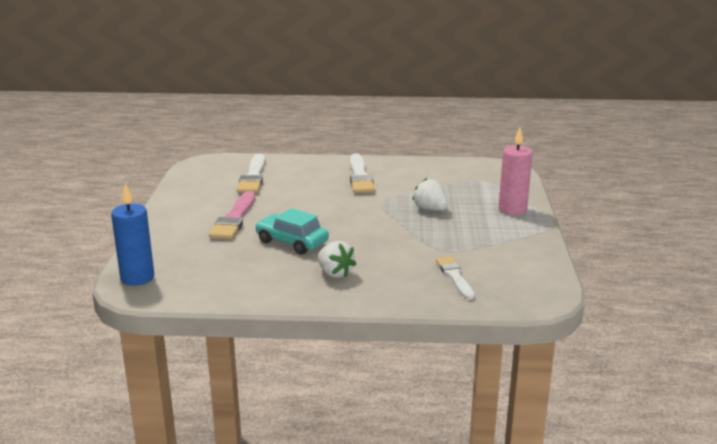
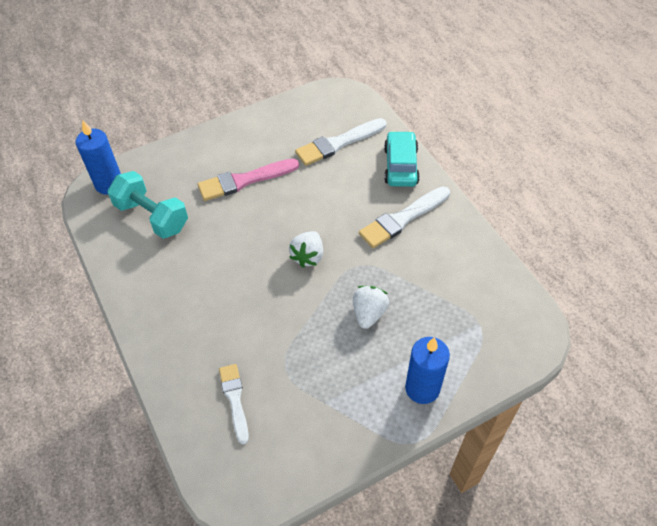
camera: 60 degrees right, 30 degrees up
turquoise car [255,208,329,254] -> turquoise car moved to [384,131,420,187]
white strawberry [318,241,356,278] -> white strawberry moved to [289,231,323,268]
white brush [436,256,475,300] -> white brush turned 60 degrees counterclockwise [219,364,249,444]
pink candle [499,127,533,216] -> blue candle [405,337,450,404]
none -> turquoise dumbbell [108,171,188,239]

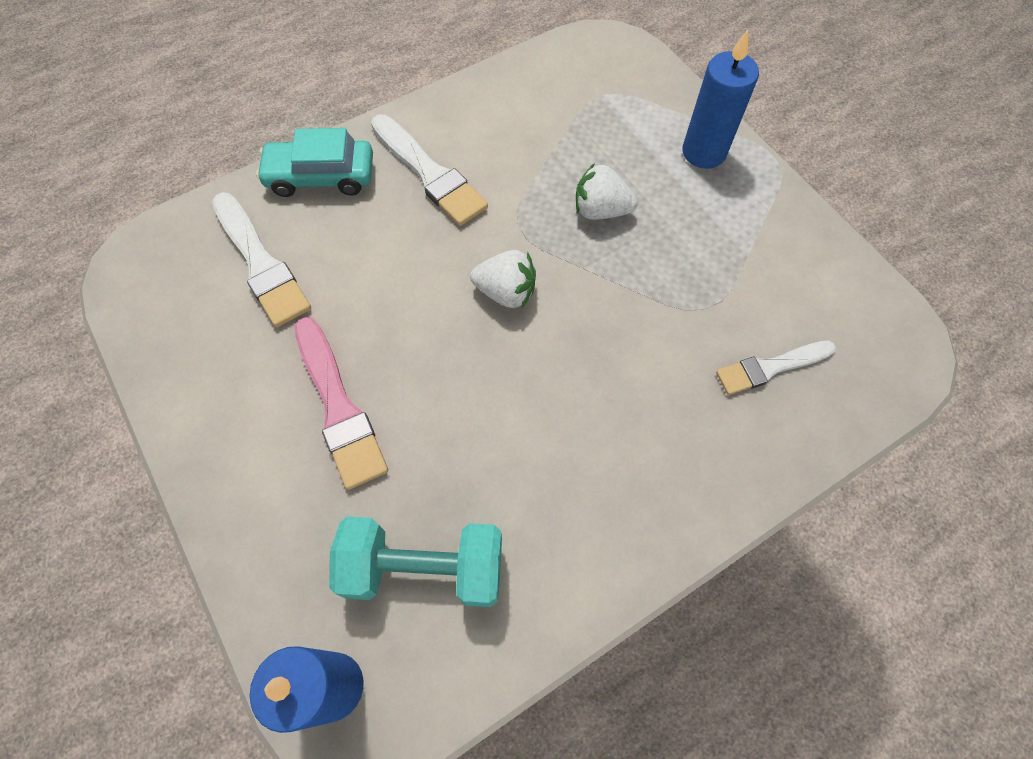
camera: 95 degrees left, 10 degrees up
turquoise dumbbell [108,171,188,239] -> turquoise dumbbell turned 60 degrees clockwise [329,516,502,607]

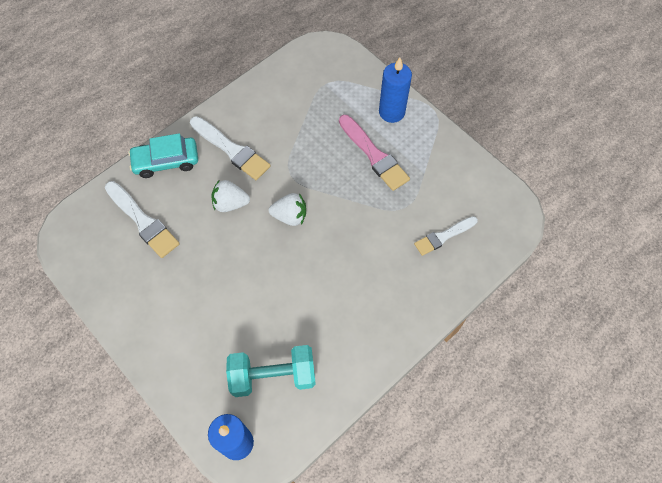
camera: 10 degrees left, 0 degrees up
pink brush [295,317,388,490] -> pink brush moved to [339,115,410,191]
white strawberry [576,163,638,220] -> white strawberry moved to [211,179,250,212]

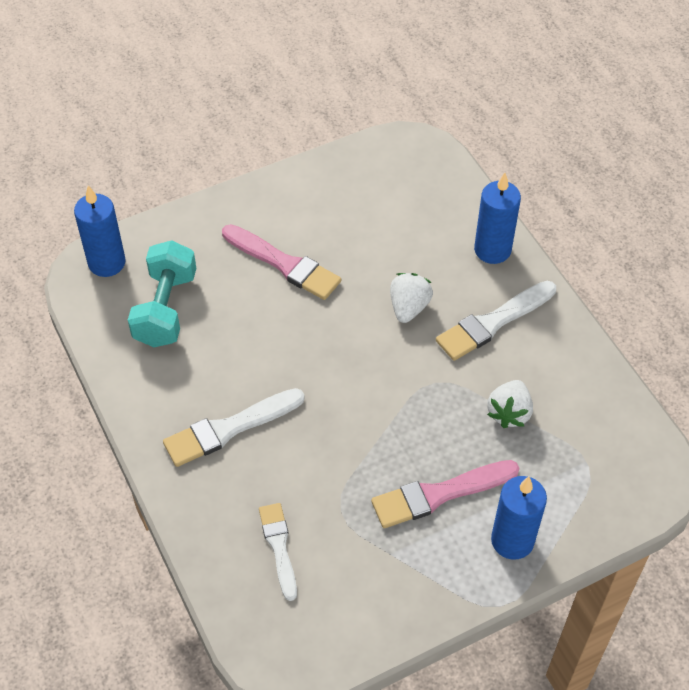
camera: 105 degrees right, 10 degrees down
white brush [105,181,180,258] -> white brush moved to [163,388,305,467]
turquoise car [128,133,198,178] -> blue candle [474,173,521,264]
white strawberry [269,193,306,226] -> white strawberry moved to [487,380,533,428]
none -> pink brush [222,224,341,300]

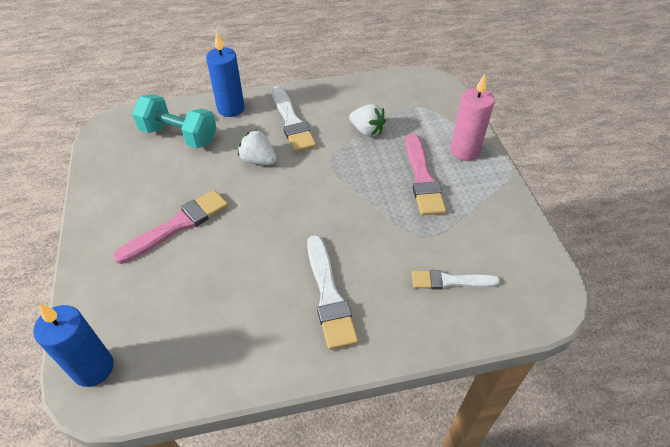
camera: 75 degrees left, 5 degrees down
turquoise dumbbell [128,240,196,347] -> turquoise dumbbell moved to [132,94,217,148]
blue candle [491,476,547,560] -> pink candle [450,74,495,161]

